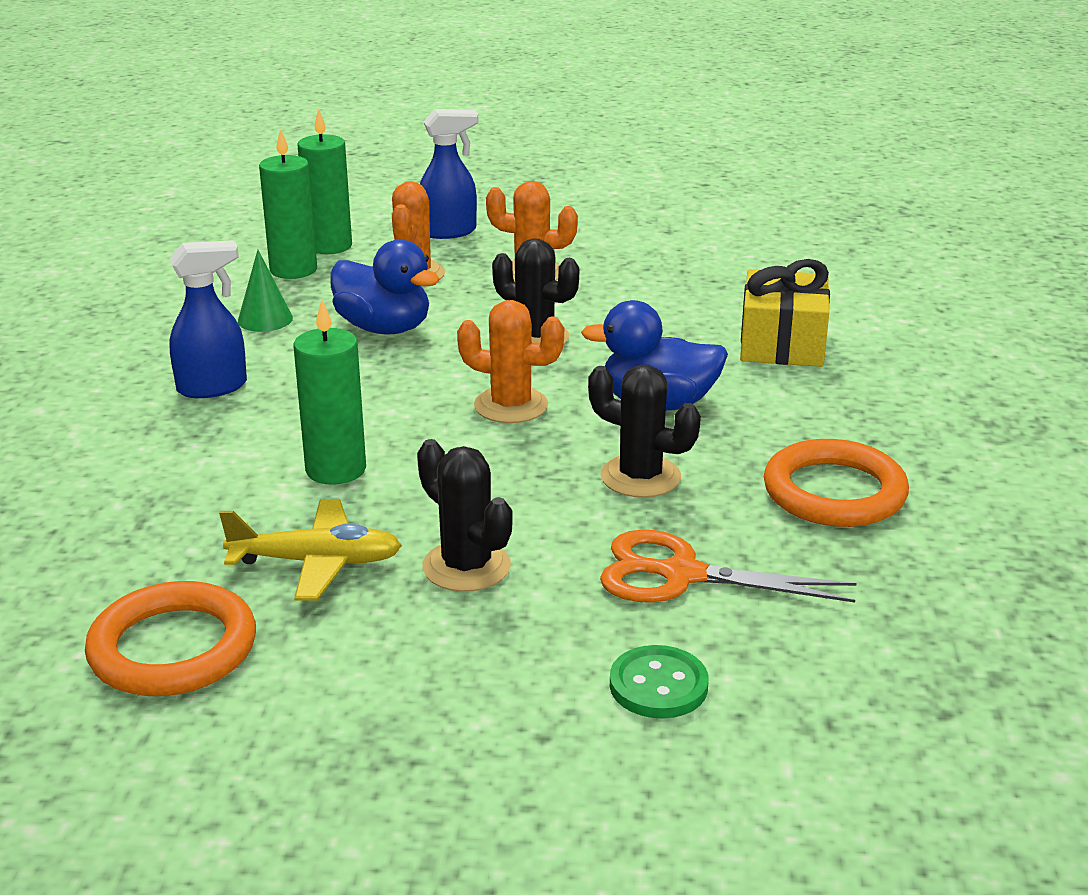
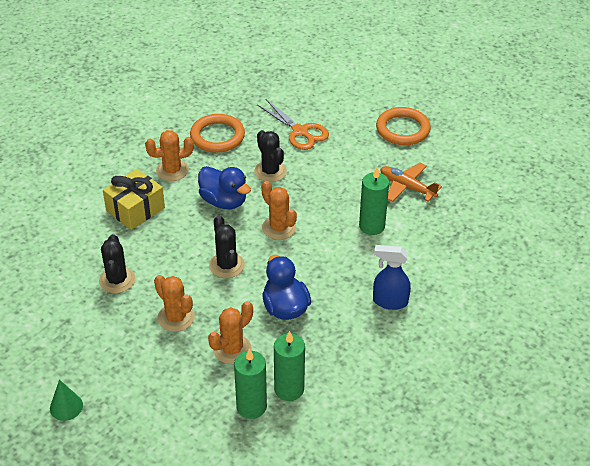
camera: 145 degrees left, 15 degrees up
orange ring [85,581,256,696] -> orange ring moved to [376,107,431,145]
yellow plane [219,499,402,601] -> orange plane [381,163,442,202]
green cone [238,250,293,332] -> green cone moved to [50,379,83,421]
black cactus [417,439,513,592] -> black cactus moved to [99,234,135,293]
blue spray bottle [420,109,479,239] -> none
green button [610,645,709,719] -> none
none -> orange cactus [145,130,194,181]

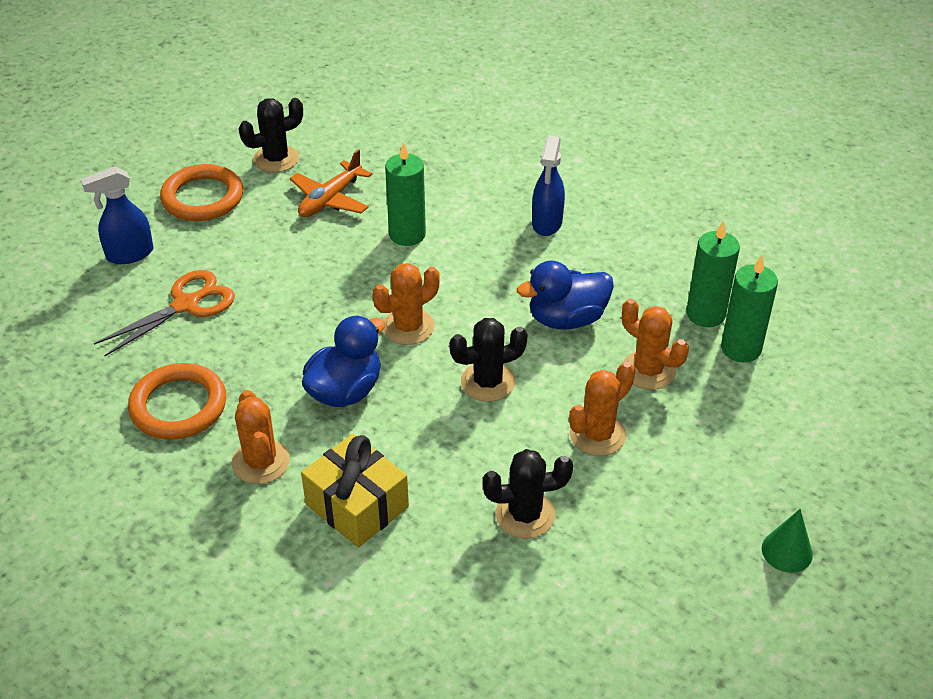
camera: 90 degrees left, 0 degrees up
black cactus [254,130,287,182] -> black cactus moved to [239,98,303,173]
none -> blue spray bottle [81,167,154,264]

